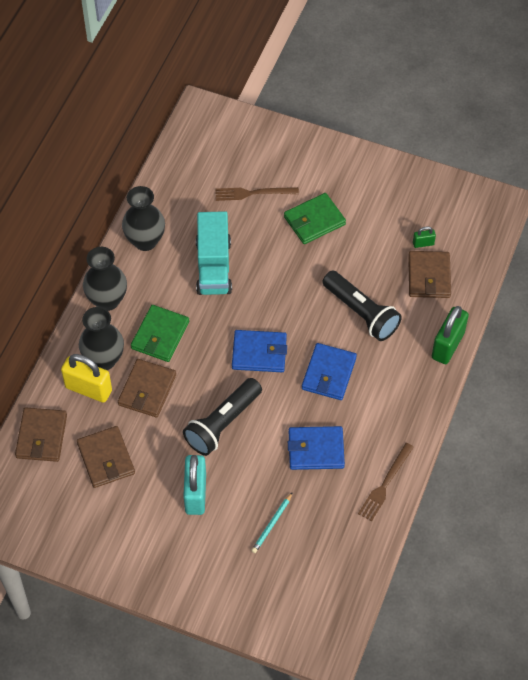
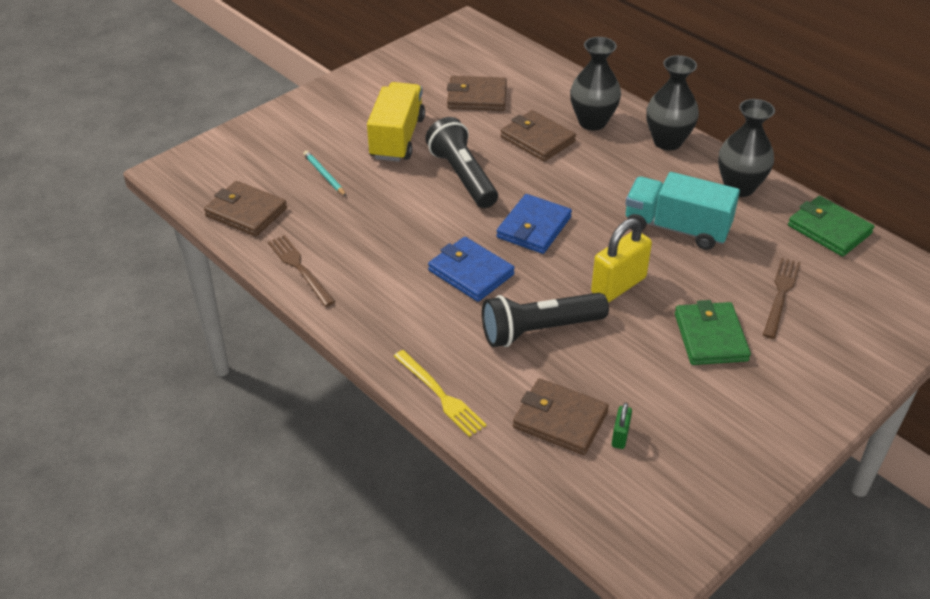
camera: 115 degrees right, 15 degrees down
brown wallet [15,407,67,462] -> brown wallet moved to [204,181,287,237]
yellow padlock [61,354,112,403] -> yellow padlock moved to [591,218,652,302]
green wallet [131,305,189,362] -> green wallet moved to [788,196,874,257]
turquoise padlock [183,455,206,515] -> yellow truck [367,82,425,162]
blue wallet [288,426,345,470] -> none
green padlock [432,306,469,364] -> yellow fork [394,350,487,437]

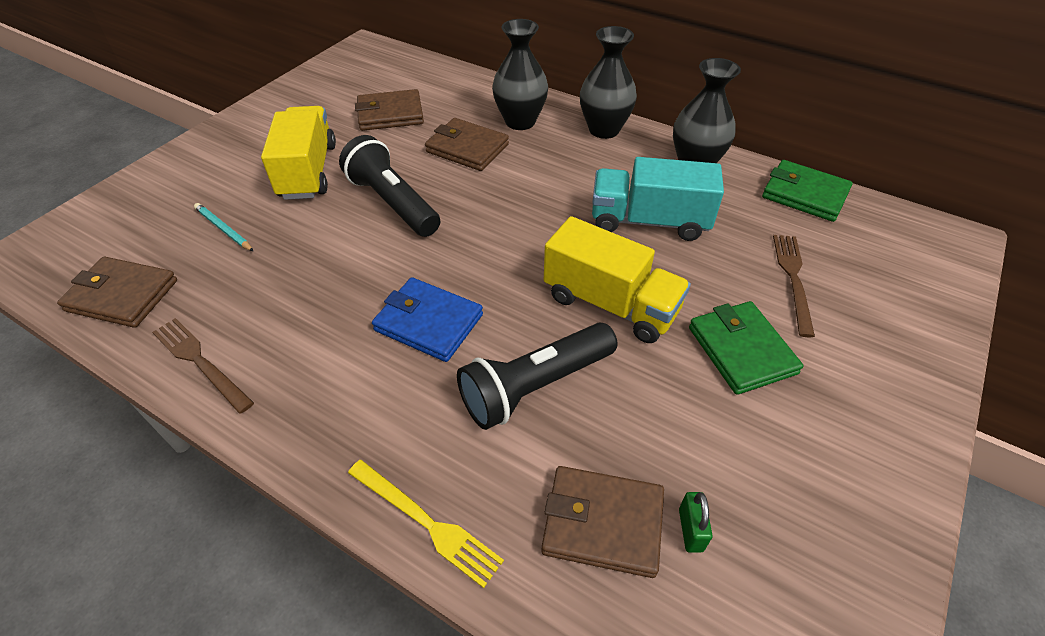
camera: 15 degrees left, 5 degrees up
blue wallet [496,194,572,254] -> none
yellow padlock [591,218,652,302] -> yellow truck [544,216,691,343]

